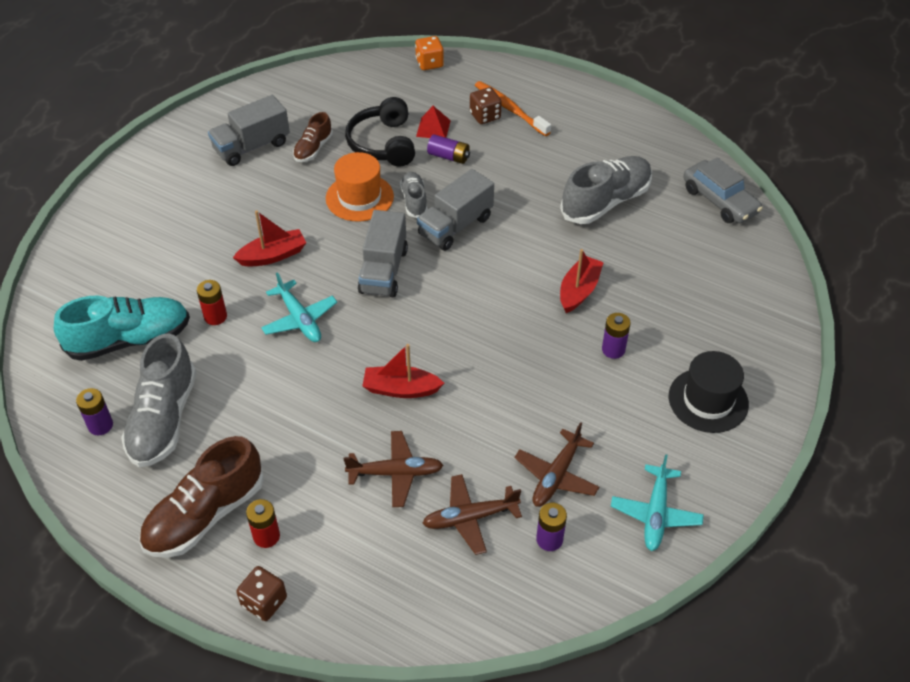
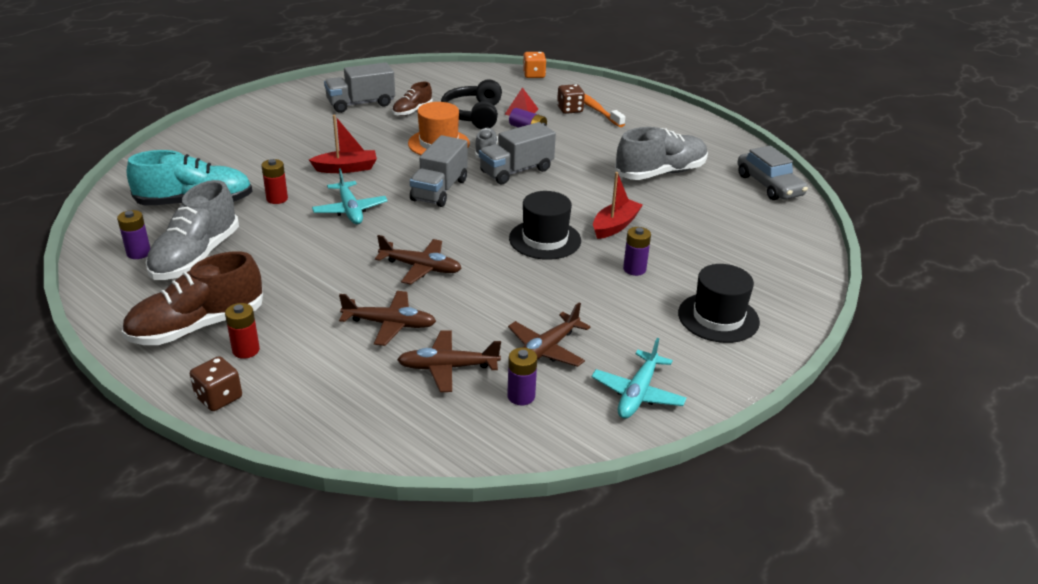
camera: 10 degrees right, 15 degrees down
red boat [363,344,444,398] -> brown plane [375,235,462,285]
none -> black hat [509,191,581,260]

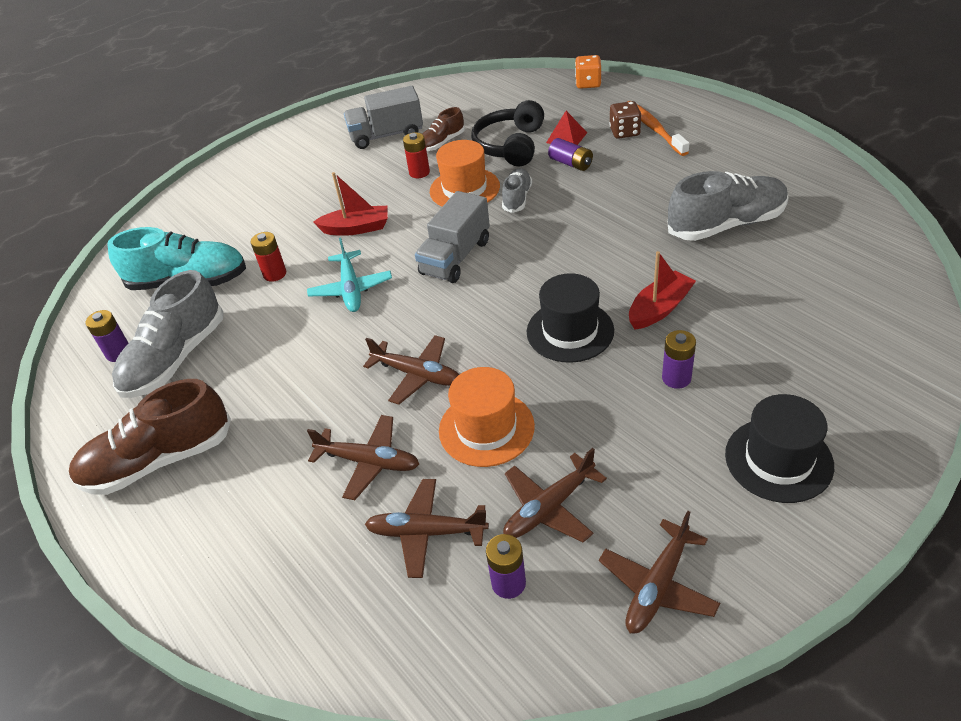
camera: 15 degrees right, 10 degrees up
brown dice [190,356,242,411] -> none
red battery [225,303,260,359] -> red battery moved to [403,132,430,178]
grey truck [479,122,556,184] -> none
turquoise plane [591,338,687,419] -> brown plane [599,511,720,634]
grey car [737,146,808,200] -> none
none -> orange hat [439,367,535,467]

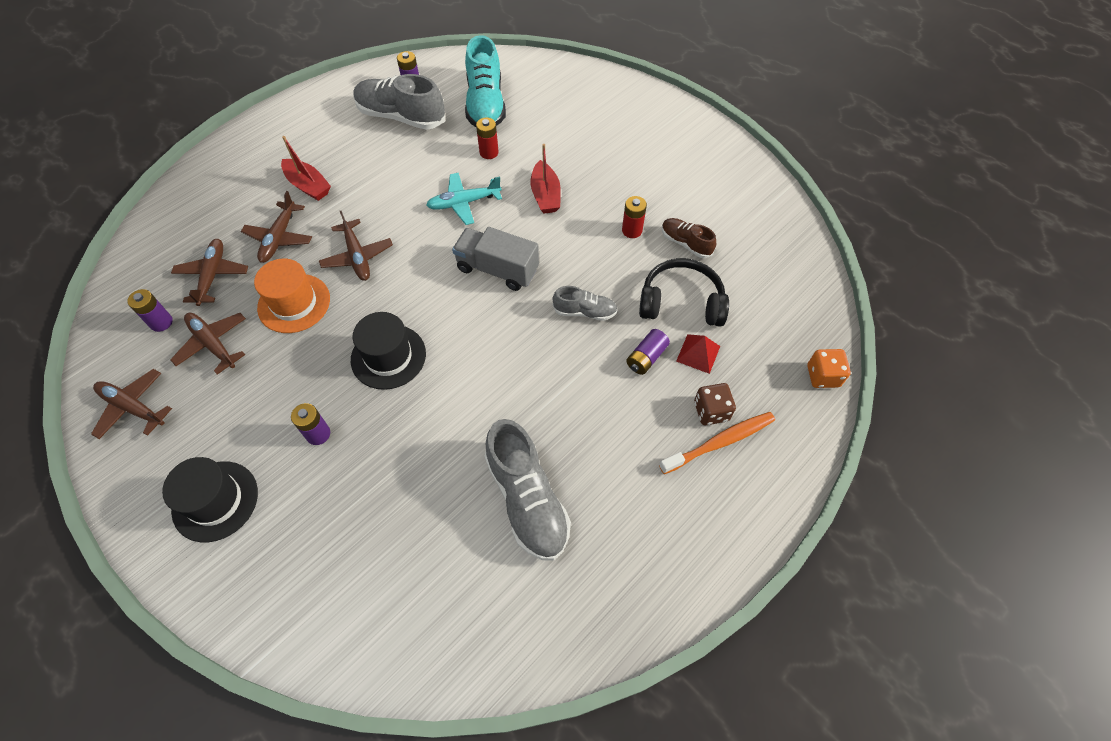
camera: 80 degrees right, 15 degrees up
brown shoe [69,379,231,495] -> none
grey truck [344,86,423,149] -> none
brown plane [363,335,460,405] -> brown plane turned 45 degrees counterclockwise [319,211,393,281]
orange hat [430,140,500,207] -> none
red boat [629,251,696,330] -> red boat moved to [281,136,331,201]

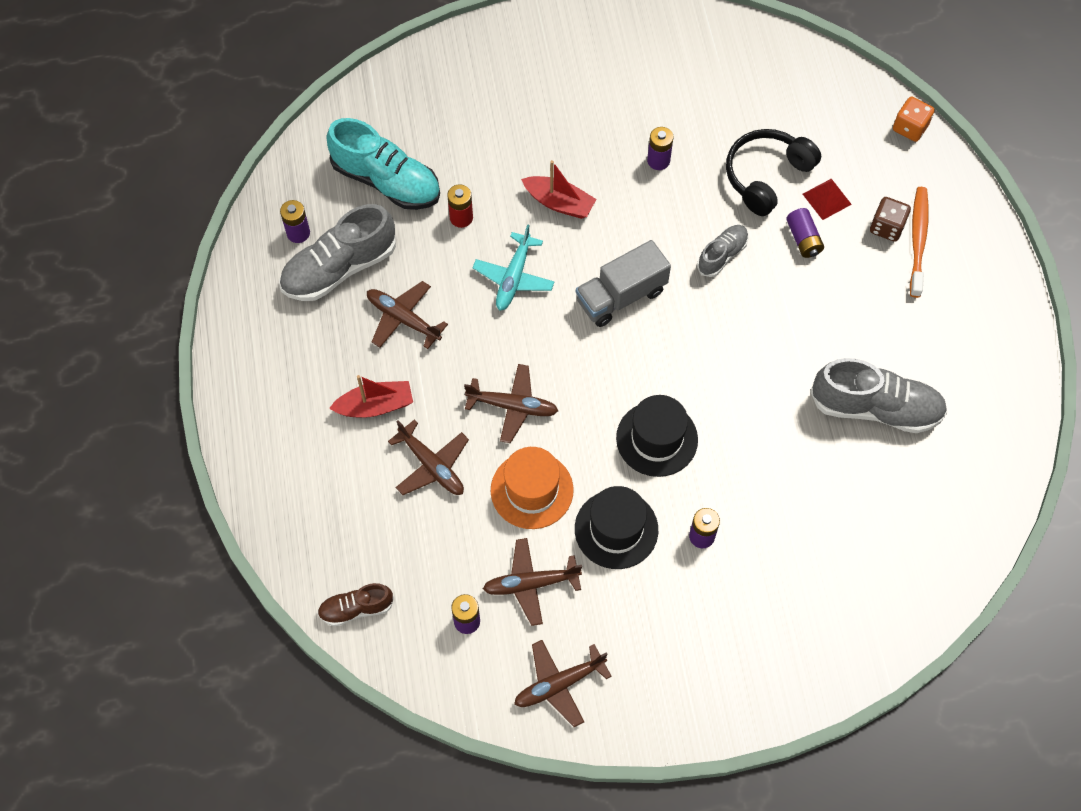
camera: 55 degrees left, 5 degrees up
black hat [162,457,258,542] -> black hat moved to [575,486,658,569]
brown plane [171,239,248,306] -> brown plane moved to [367,281,448,349]
red battery [622,196,647,238] -> purple battery [647,127,673,170]
brown shoe [662,218,716,258] -> brown shoe moved to [317,583,394,626]

